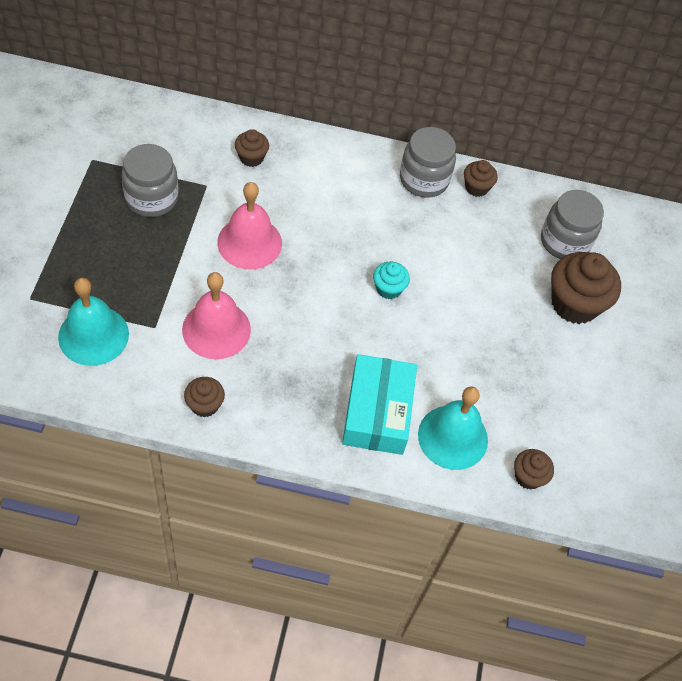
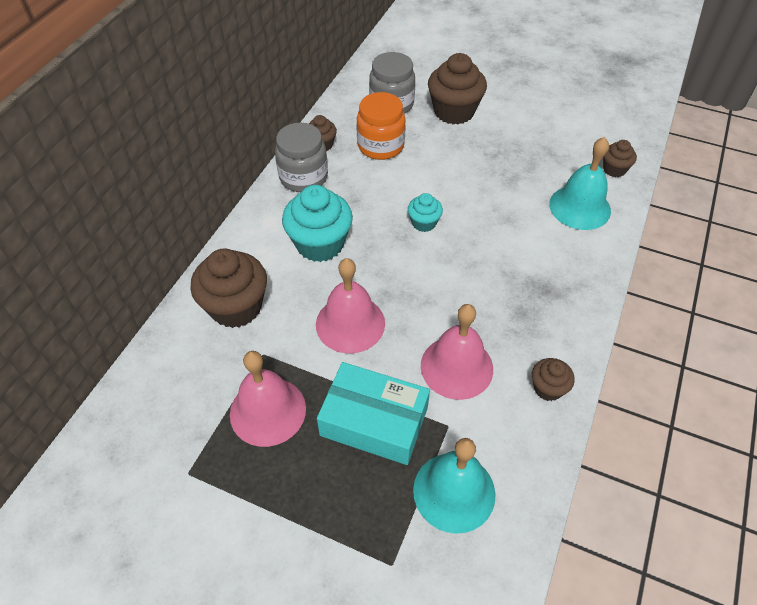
camera: 70 degrees left, 5 degrees down
grey jar [121,144,178,217] -> pink bell [230,351,306,447]
brown cupcake [235,129,269,167] -> brown cupcake [190,248,267,328], size x1.91
turquoise box [342,354,417,455] -> turquoise box moved to [317,362,430,465]
none -> turquoise cupcake [282,185,353,262]
none -> orange jar [356,92,406,160]

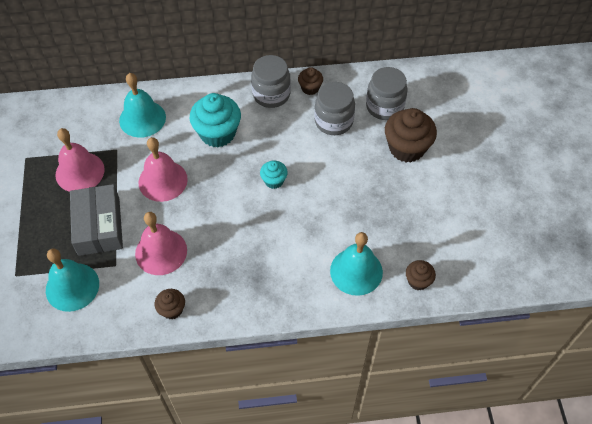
camera: 60 degrees right, 5 degrees up
brown cupcake [190,248,267,328] -> turquoise bell [119,73,166,138]
turquoise box [317,362,430,465] -> grey box [70,184,123,256]
orange jar [356,92,406,160] -> grey jar [314,82,355,135]

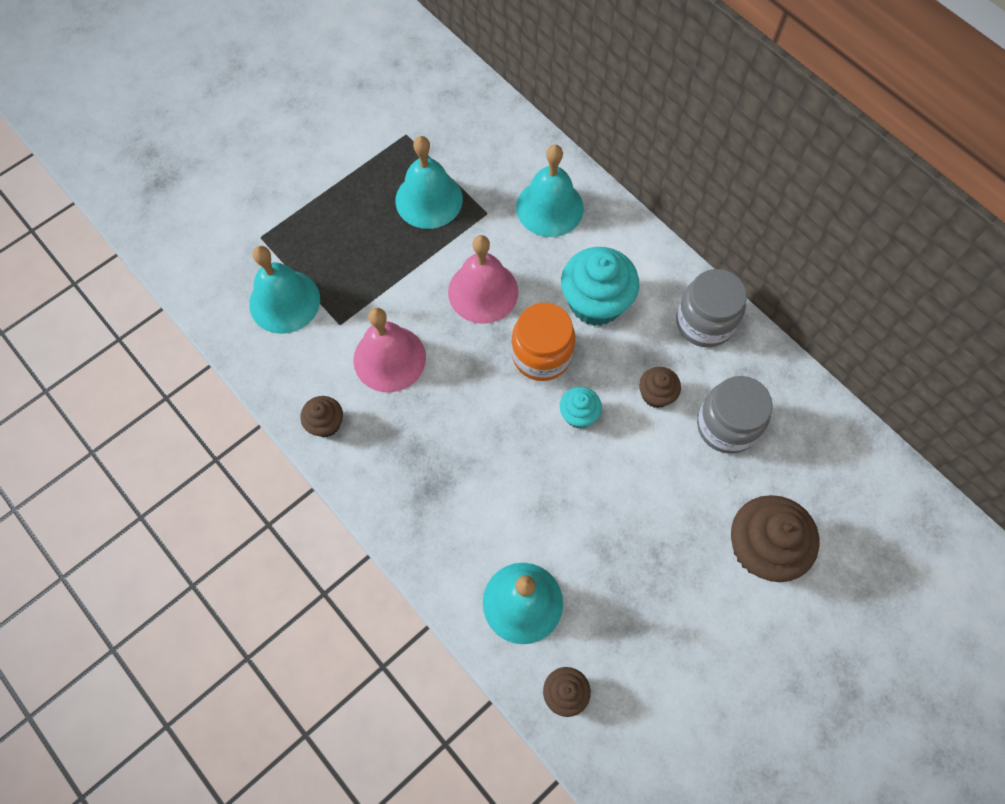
camera: 55 degrees right, 10 degrees up
pink bell [55,128,105,192] -> turquoise bell [395,136,463,229]
grey box [70,184,123,256] -> none
brown cupcake [298,67,323,95] -> brown cupcake moved to [639,367,681,408]
grey jar [366,67,408,120] -> none
none -> orange jar [511,303,575,381]

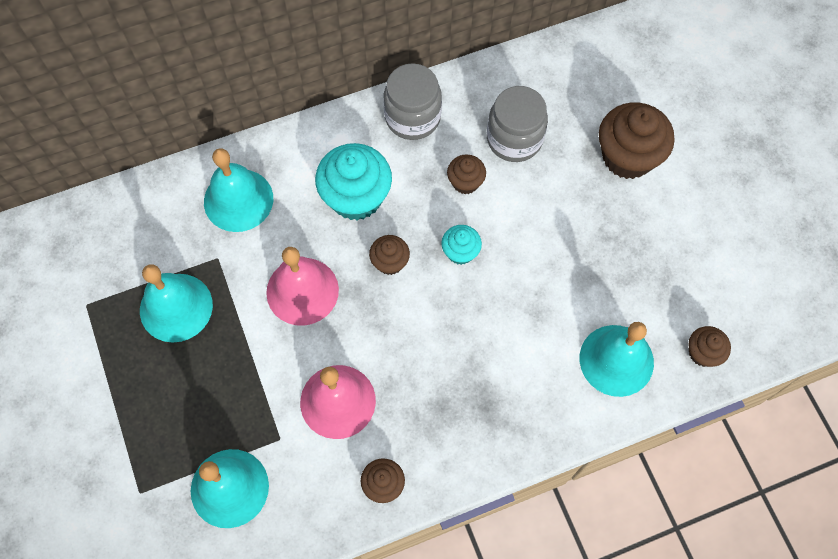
camera: 70 degrees left, 0 degrees up
orange jar [511,303,575,381] -> brown cupcake [369,235,410,275]

